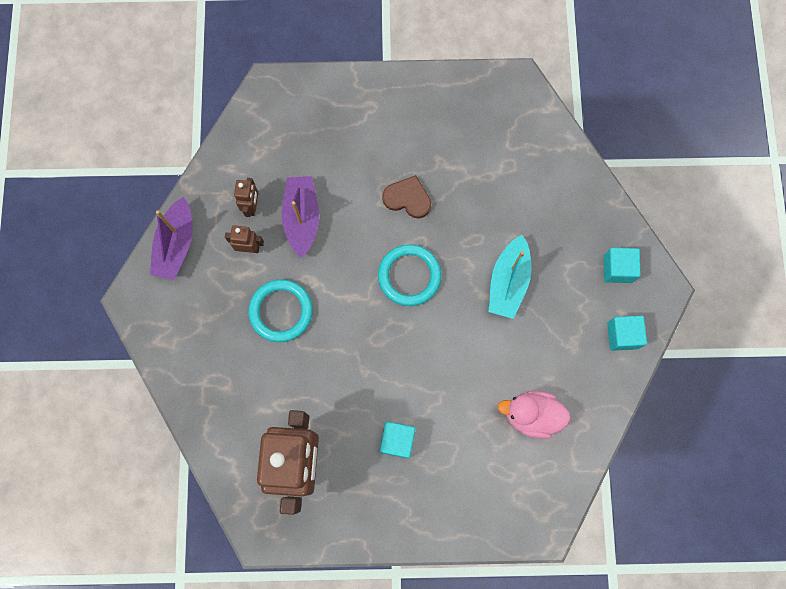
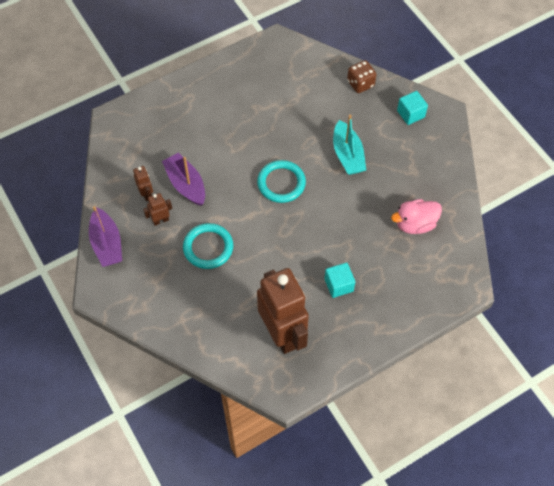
camera: 30 degrees left, 15 degrees down
brown heart [382,175,431,218] -> none
turquoise cube [607,315,647,351] -> none
none -> brown dice [347,60,377,93]

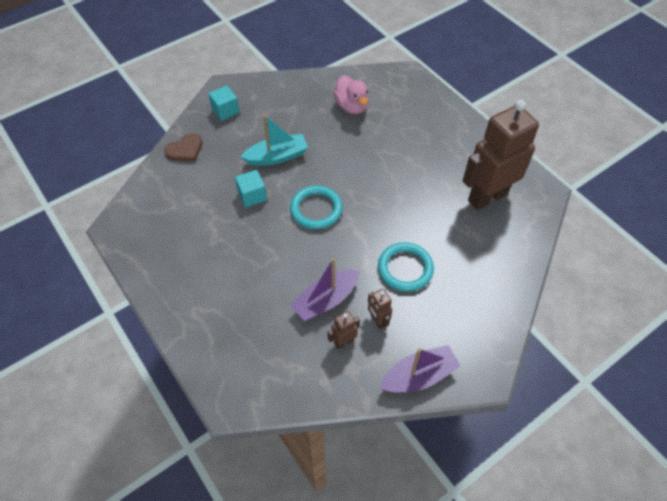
camera: 95 degrees left, 5 degrees down
turquoise cube [325,262,355,298] -> turquoise cube moved to [235,170,267,207]
brown dice [347,60,377,93] -> brown heart [164,133,202,161]

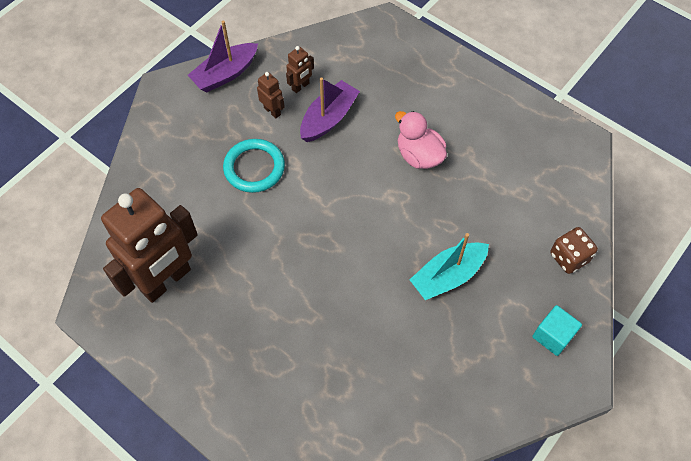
camera: 165 degrees right, 5 degrees up
brown heart [164,133,202,161] -> brown dice [550,227,598,274]
turquoise cube [235,170,267,207] -> none
turquoise ring [290,186,342,229] -> none
pink duck [333,75,369,114] -> pink duck moved to [395,111,447,169]

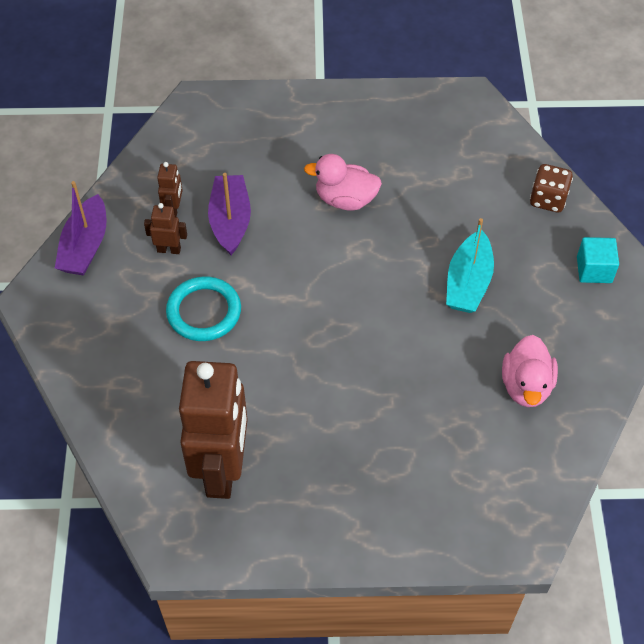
camera: 40 degrees left, 5 degrees down
none -> pink duck [502,335,558,407]

